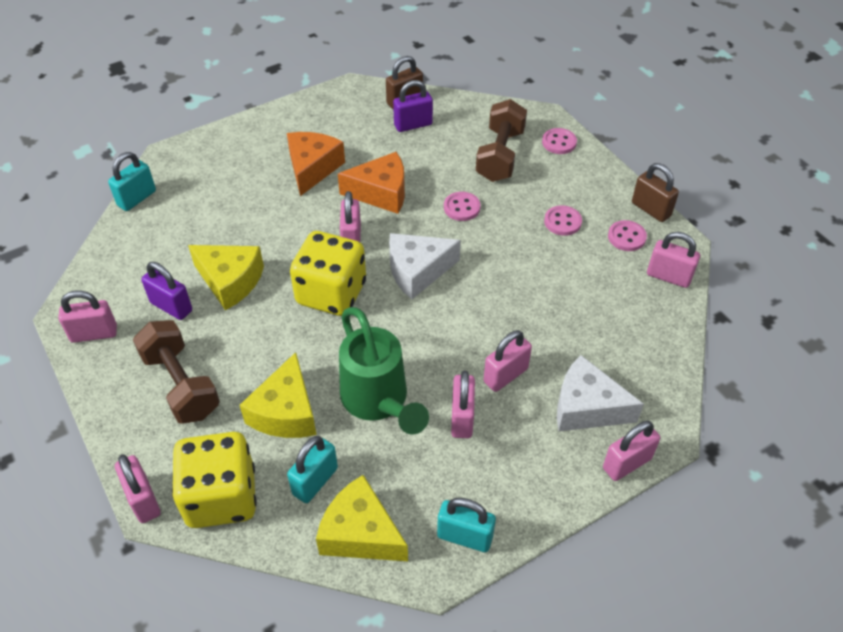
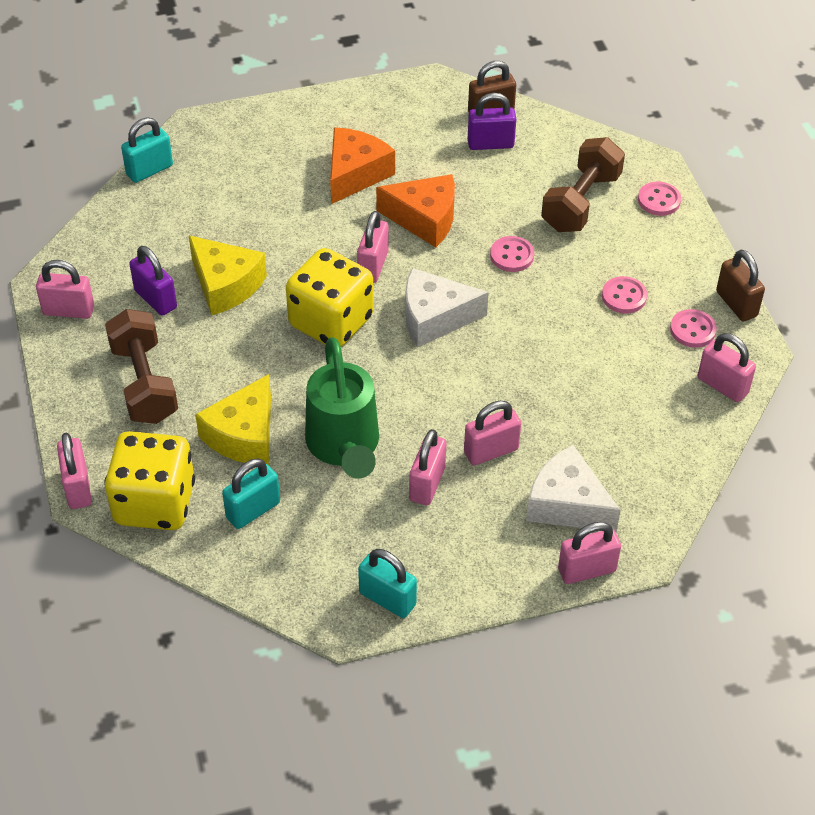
camera: 15 degrees right, 0 degrees up
yellow cheese [316,475,408,561] -> none

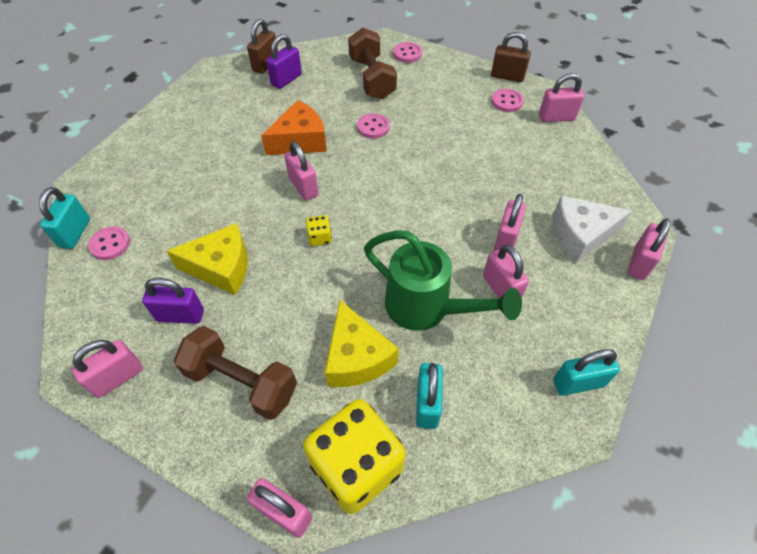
camera: 45 degrees left, 5 degrees up
yellow dice [286,248,374,347] -> yellow dice [306,215,332,246], size x0.40
orange cheese [330,127,395,204] -> none
white cheese [405,268,489,348] -> none
pink button [602,276,647,314] -> pink button moved to [88,226,130,260]

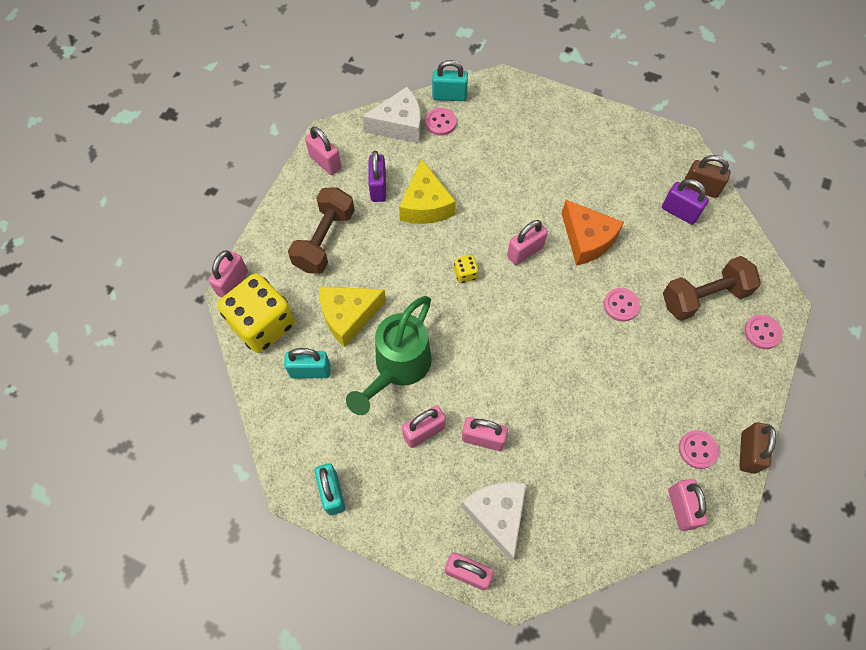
camera: 85 degrees right, 10 degrees up
none -> white cheese [362,87,421,143]

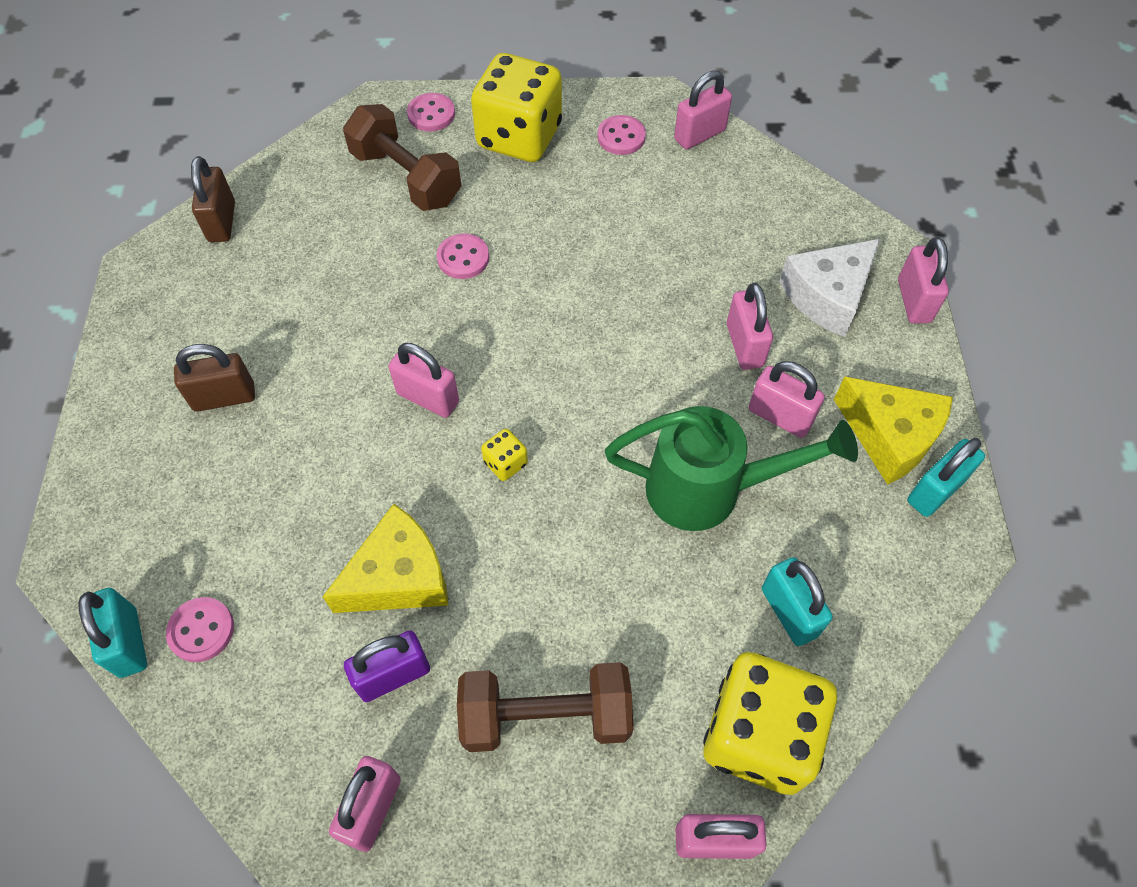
camera: 115 degrees left, 5 degrees down
yellow cheese [319,287,386,347] -> yellow cheese moved to [834,377,953,485]
white cheese [362,87,421,143] -> none
orange cheese [562,200,624,266] -> none
purple padlock [662,179,709,225] -> none
brown padlock [739,422,776,474] -> brown padlock moved to [174,344,255,412]
none -> yellow dice [471,53,562,162]

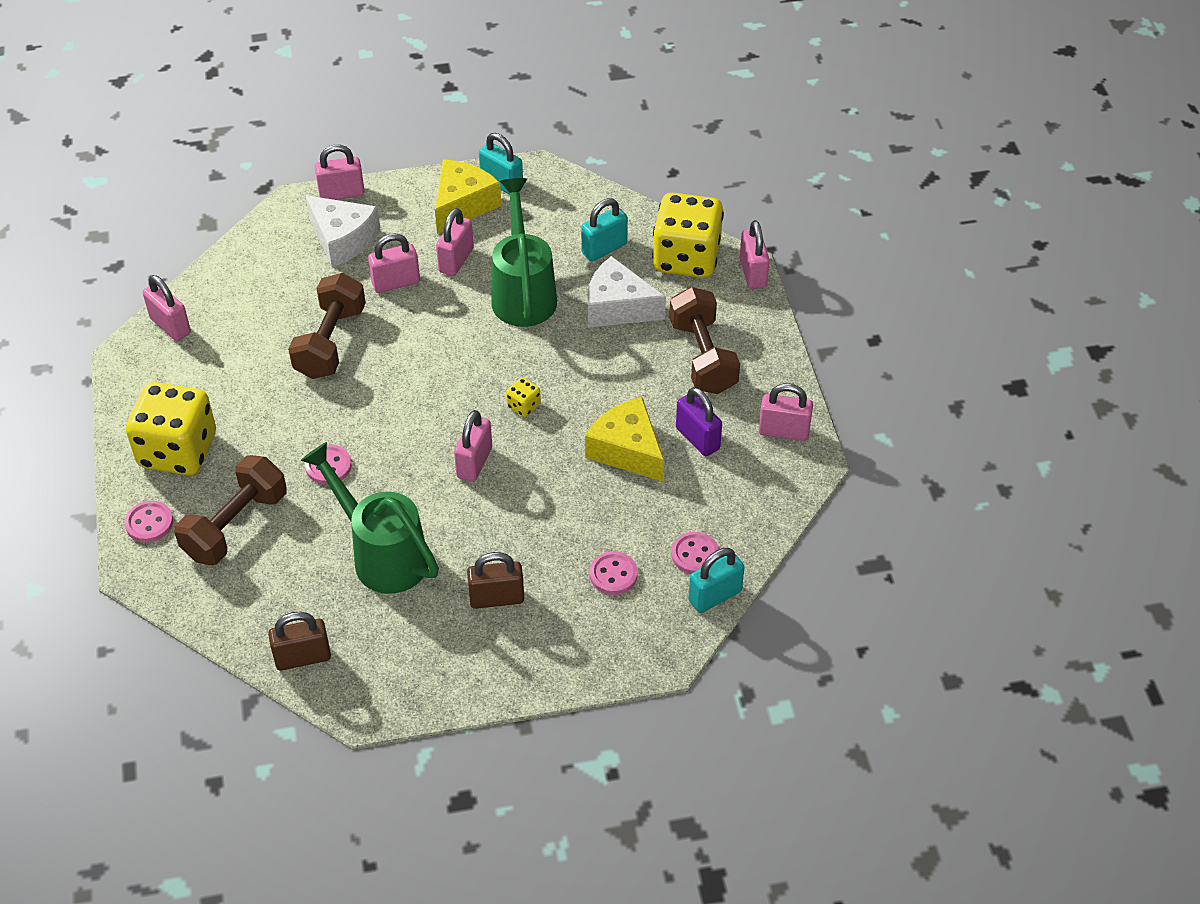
camera: 100 degrees left, 10 degrees down
brown padlock [174,344,255,412] -> brown padlock turned 75 degrees counterclockwise [467,552,524,609]
pink button [597,115,646,155] -> pink button moved to [590,551,638,595]
none -> brown dumbbell [288,273,366,379]
none -> green watering can [301,442,439,594]
none -> white cheese [587,256,666,328]

